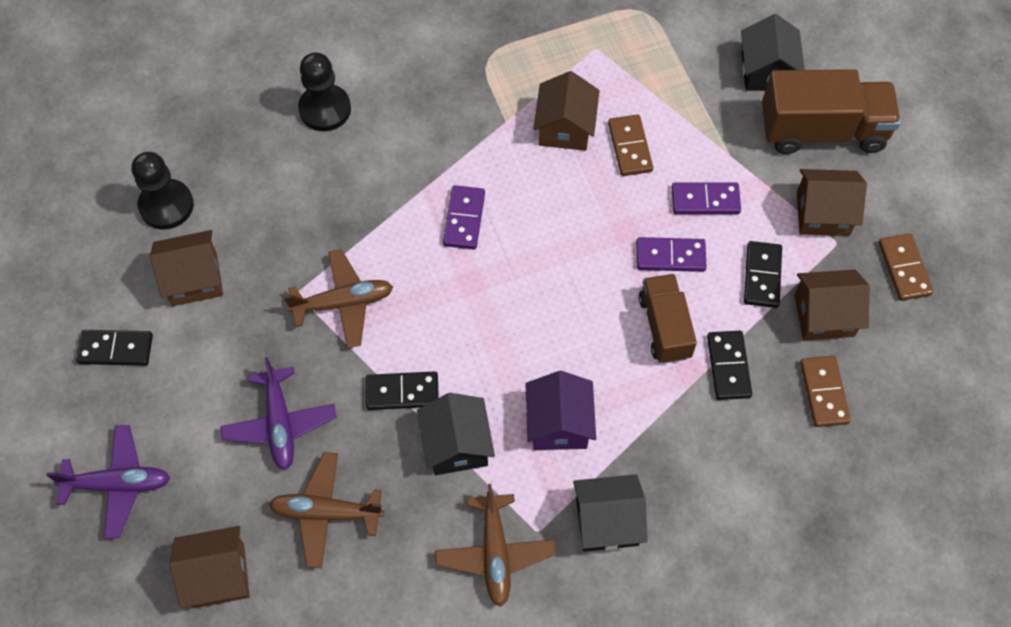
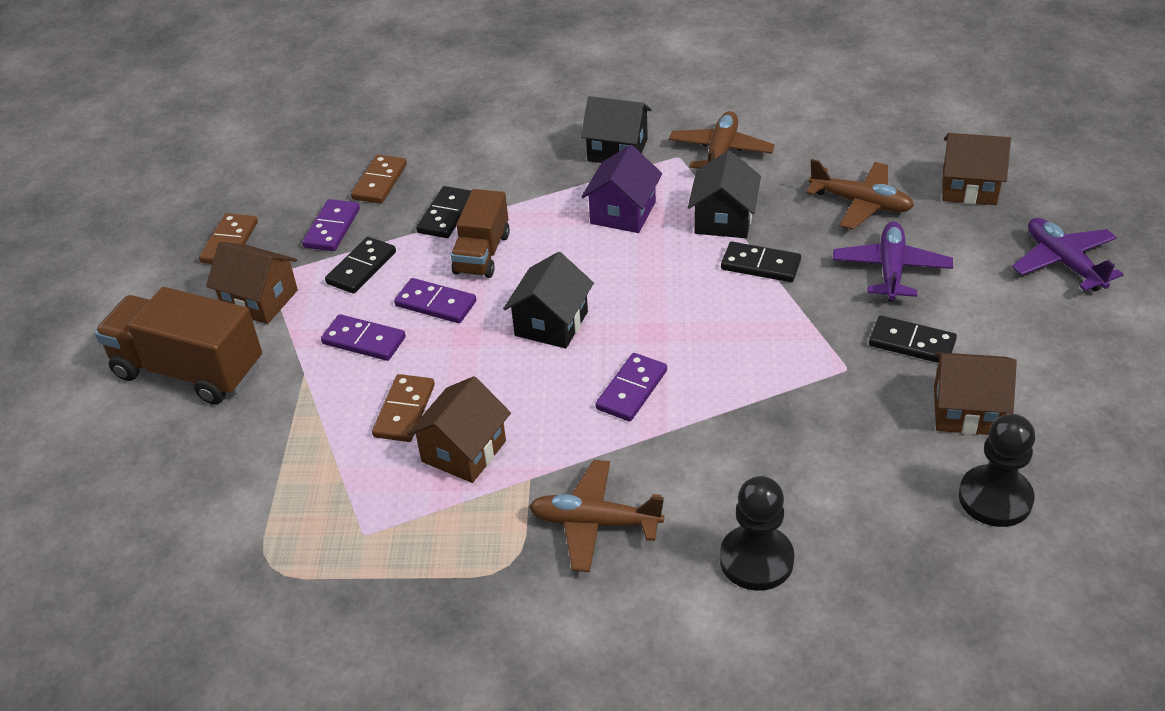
camera: 155 degrees left, 20 degrees down
purple plane [46,425,170,539] -> purple plane turned 45 degrees clockwise [1012,218,1124,291]
black domino [76,330,153,366] -> black domino moved to [869,315,957,363]
brown plane [283,249,393,348] -> brown plane moved to [529,460,664,572]
black house [741,14,805,91] -> black house moved to [503,252,594,349]
brown house [794,269,870,340] -> purple domino [302,199,360,251]

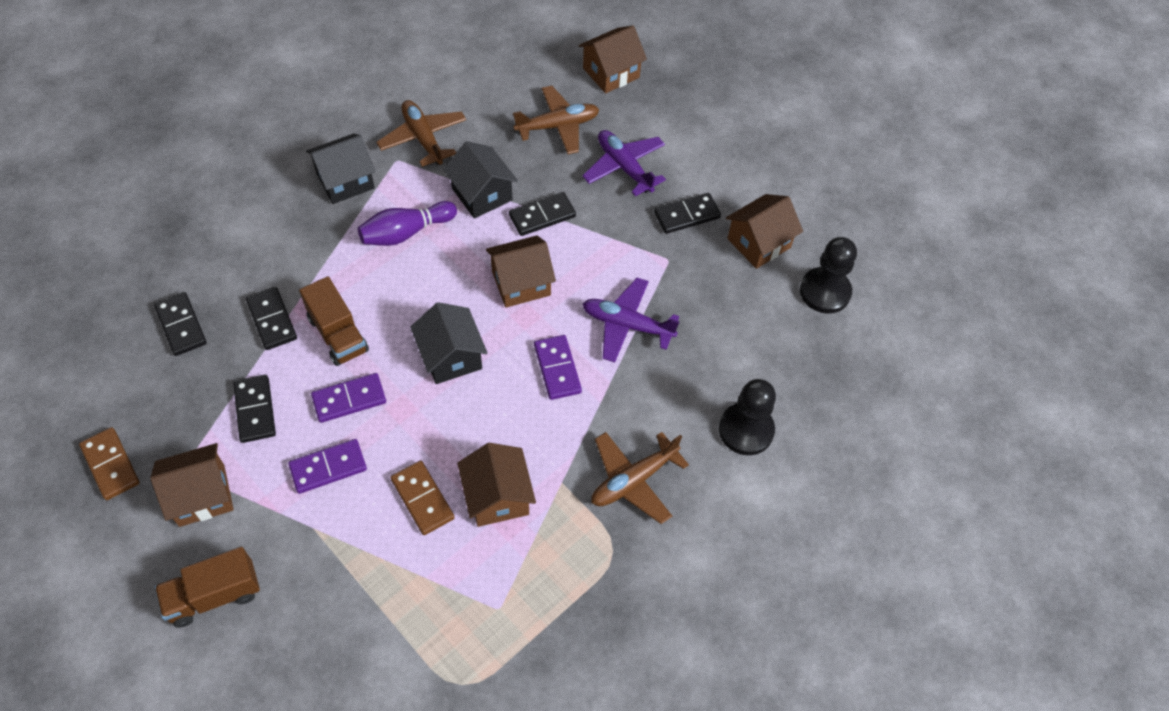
camera: 50 degrees left, 15 degrees up
brown truck [94,287,262,405] -> brown truck [155,547,260,628], size x0.63
purple domino [302,199,360,251] -> none
brown domino [351,155,407,204] -> black domino [154,292,207,356]
purple house [581,145,662,233] -> purple bowling pin [358,201,457,246]
purple plane [1012,218,1124,291] -> purple plane moved to [583,278,680,363]
none -> brown house [486,235,556,308]

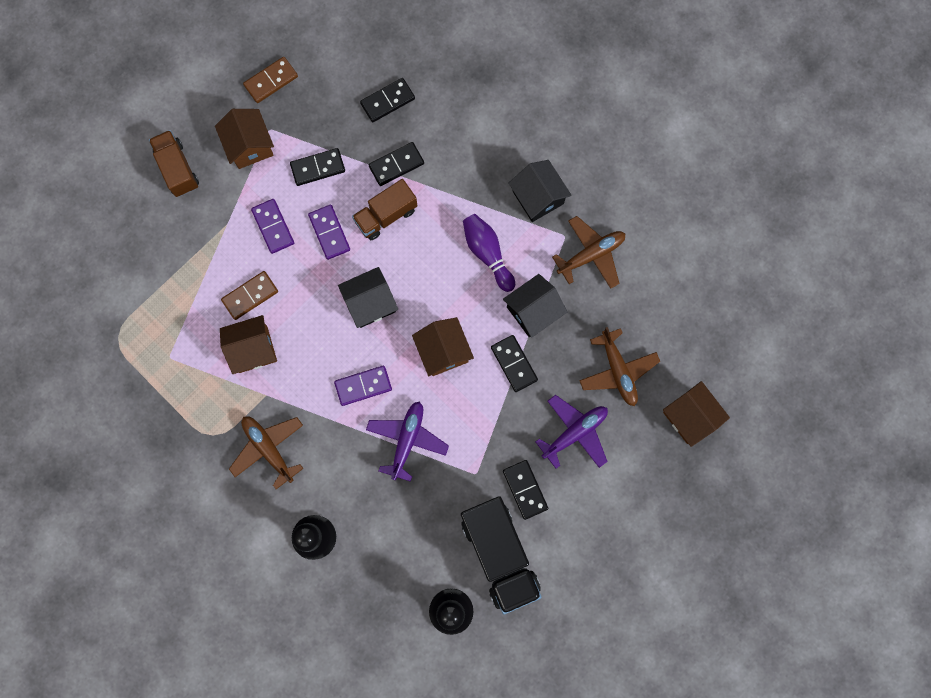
camera: 90 degrees right, 20 degrees up
brown house [726,194,803,269] -> black truck [461,496,542,614]

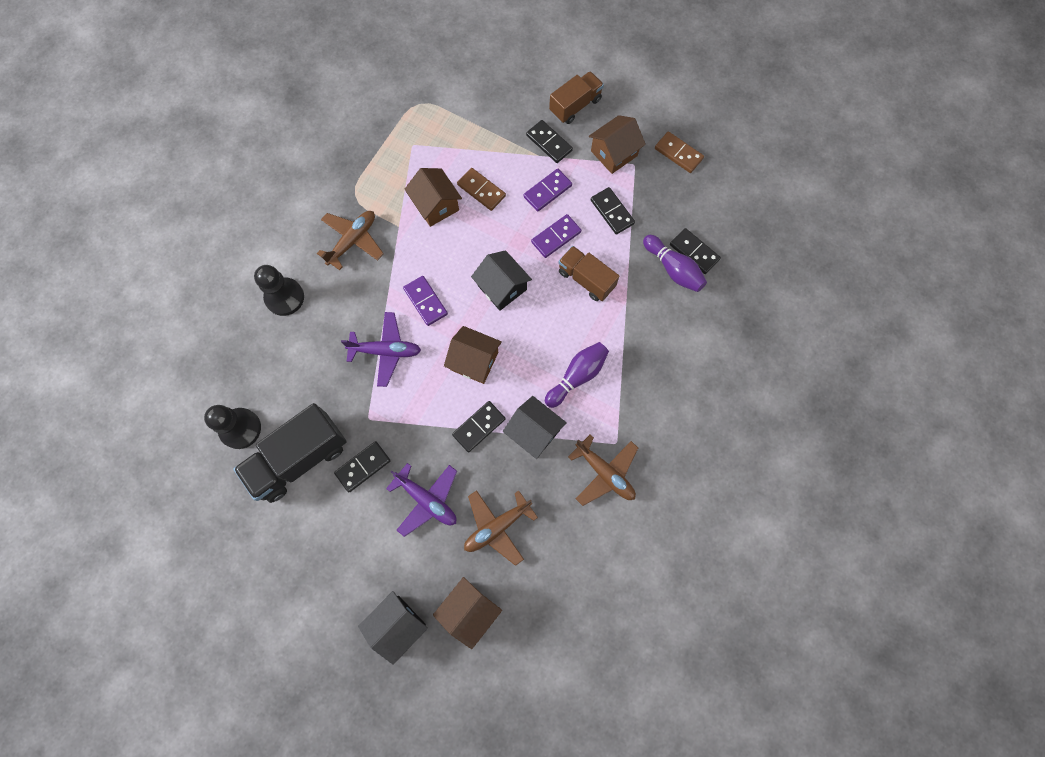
camera: 75 degrees right, 5 degrees down
black domino [369,142,424,186] -> black domino moved to [526,120,573,163]
brown house [412,317,474,376] -> brown house turned 60 degrees clockwise [444,326,502,384]
black house [508,160,572,222] -> black house moved to [358,591,428,665]
none -> purple bowling pin [643,235,707,292]

